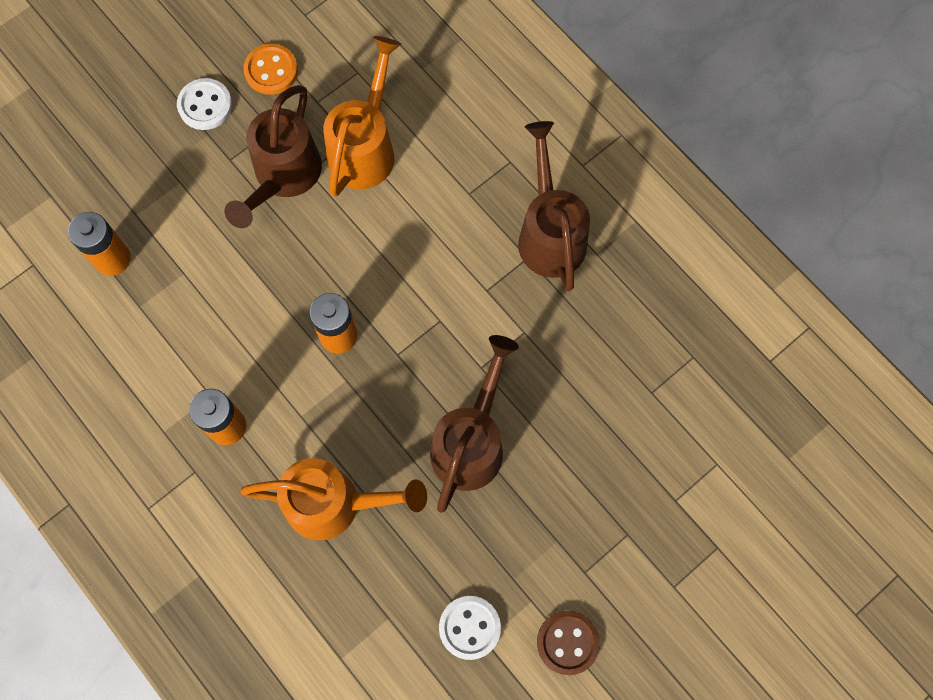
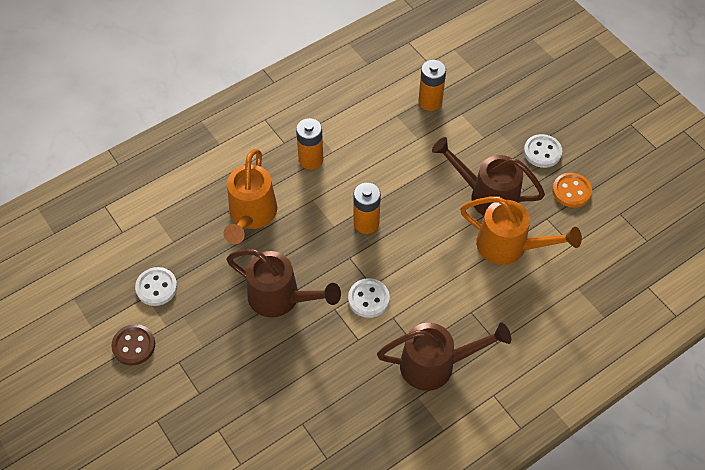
camera: 95 degrees right, 15 degrees down
none -> white button [348,278,390,318]

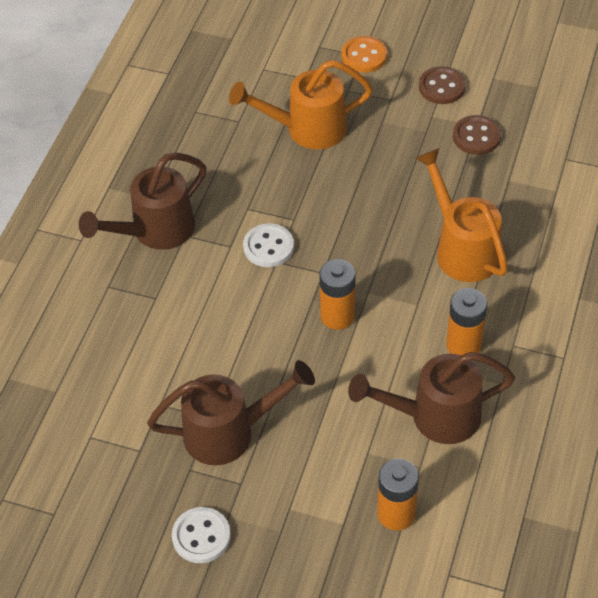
camera: 145 degrees right, 5 degrees down
white button [135,267,177,306] -> brown button [453,115,501,155]
brown watering can [226,249,341,318] -> brown watering can moved to [348,352,515,444]
orange watering can [460,197,582,265] -> orange watering can moved to [229,60,373,149]
orange button [552,173,592,208] -> orange button moved to [342,36,387,73]

